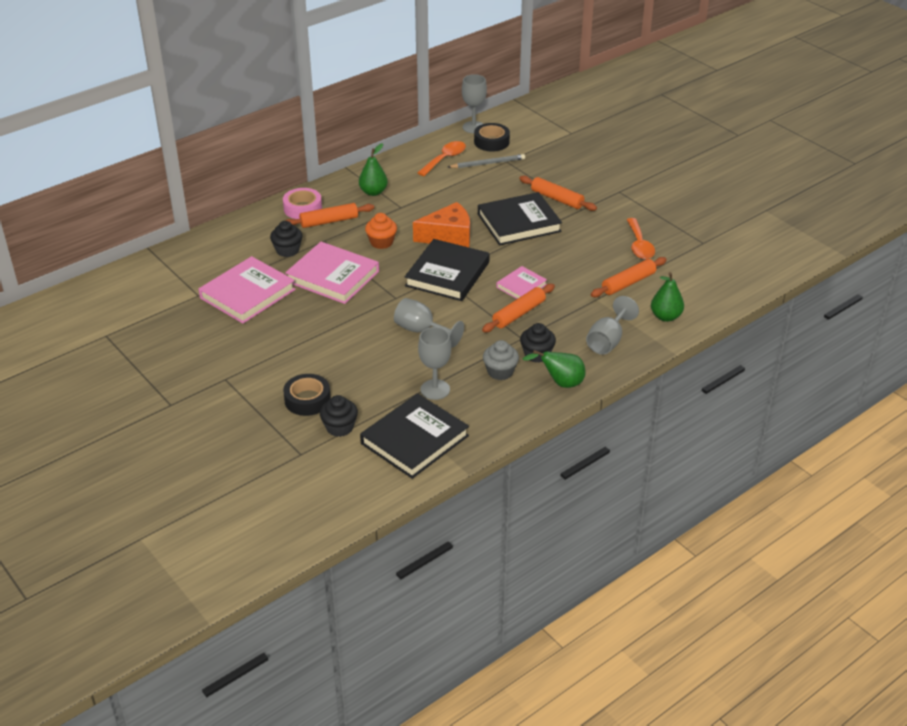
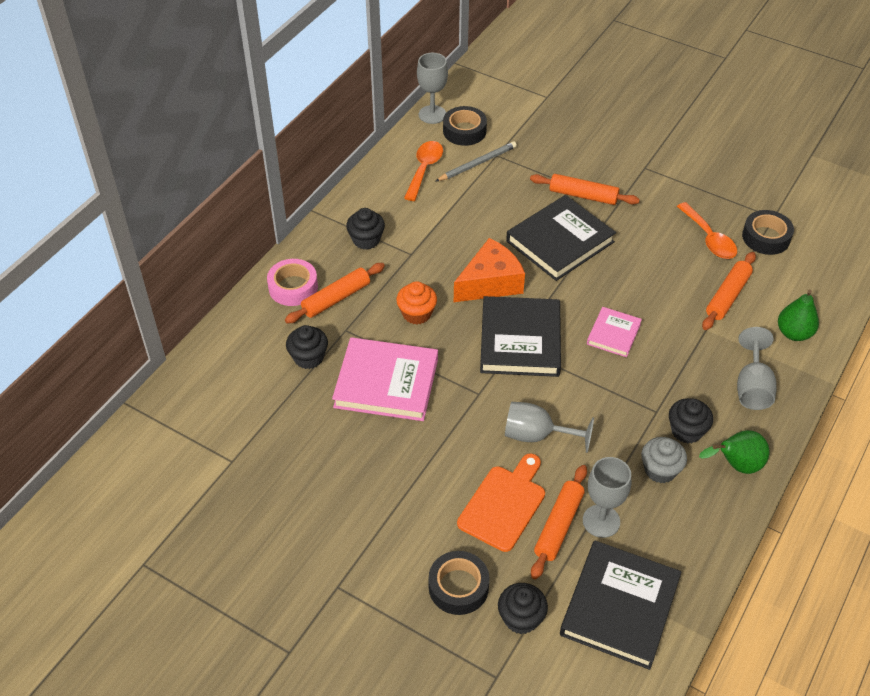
camera: 20 degrees left, 10 degrees up
pink book [199,256,296,324] -> none
green pear [359,143,388,196] -> black cupcake [346,208,385,250]
orange rolling pin [482,284,555,332] -> orange rolling pin moved to [531,465,587,579]
none -> orange cutting board [457,454,545,552]
none -> black tape [742,210,794,255]

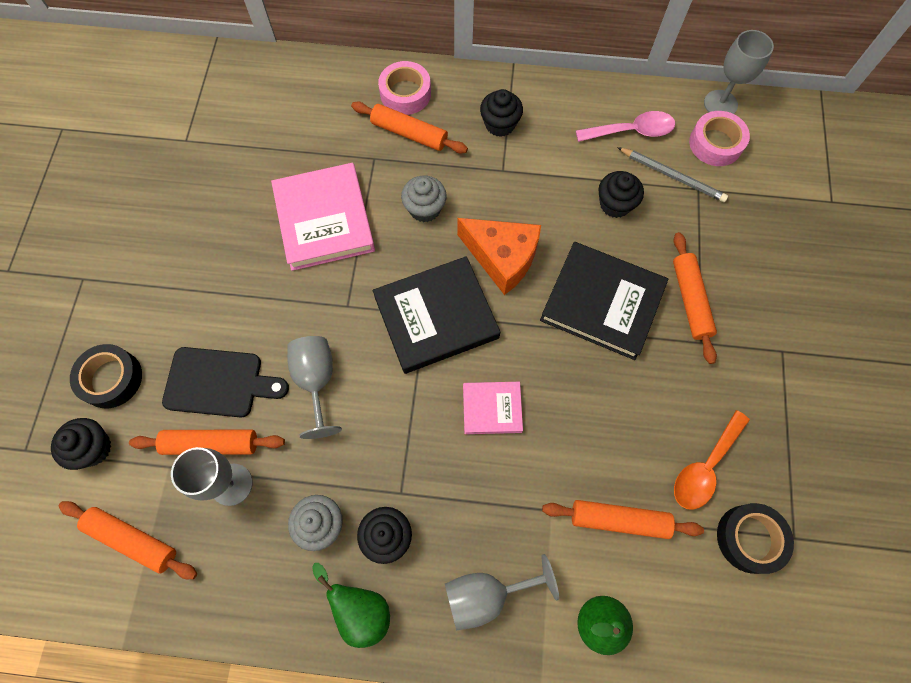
camera: 65 degrees right, 20 degrees up
black cupcake [286,325,328,369] -> black cupcake moved to [598,171,644,218]
orange cupcake [396,281,437,324] -> grey cupcake [401,175,447,222]
orange spoon [404,141,443,201] -> pink spoon [576,111,675,142]
black tape [443,106,487,146] -> pink tape [689,111,750,166]
orange cutting board [457,454,545,552] -> black cutting board [162,347,289,417]
black book [560,540,682,670] -> orange rolling pin [58,501,197,579]

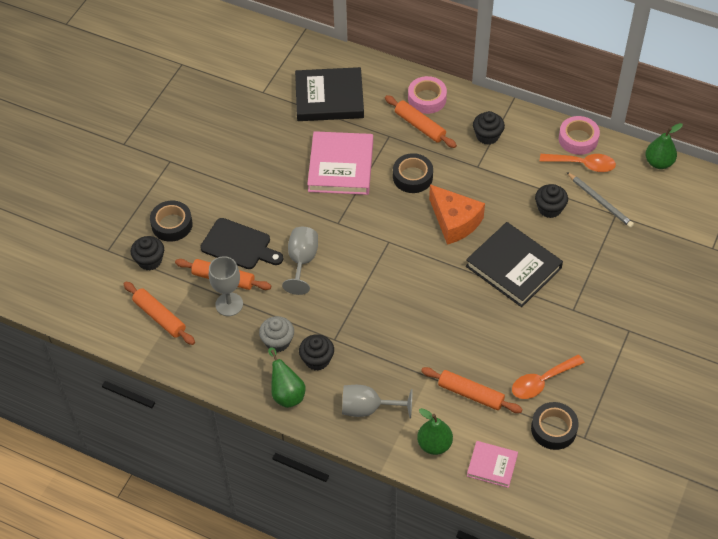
camera: 20 degrees right, 15 degrees down
black book [373,256,500,374] -> black book moved to [295,67,364,121]
grey cupcake [401,175,447,222] -> black tape [393,153,433,193]
pink book [463,382,523,434] -> pink book moved to [467,441,518,488]
pink spoon [576,111,675,142] -> orange spoon [540,154,616,172]
orange rolling pin [673,232,717,364] -> none
pink tape [689,111,750,166] -> pink tape moved to [559,116,600,155]
grey goblet [704,30,774,114] -> green pear [645,123,683,169]

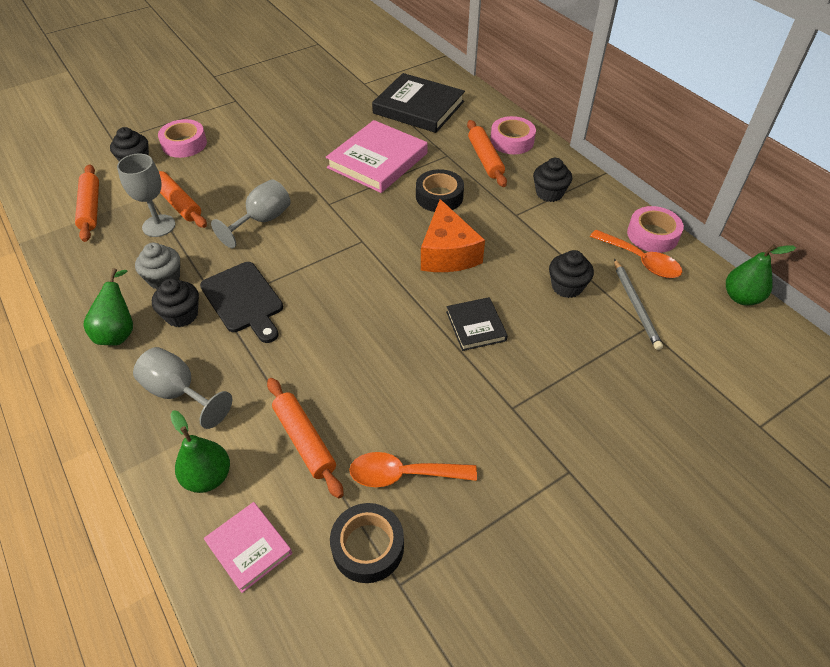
camera: 30 degrees right, 5 degrees down
black tape [150,201,193,242] -> pink tape [158,119,207,158]
black cutting board [200,218,283,269] -> black cutting board moved to [200,262,283,343]
black book [466,222,563,307] -> black book [446,297,508,351], size x0.54

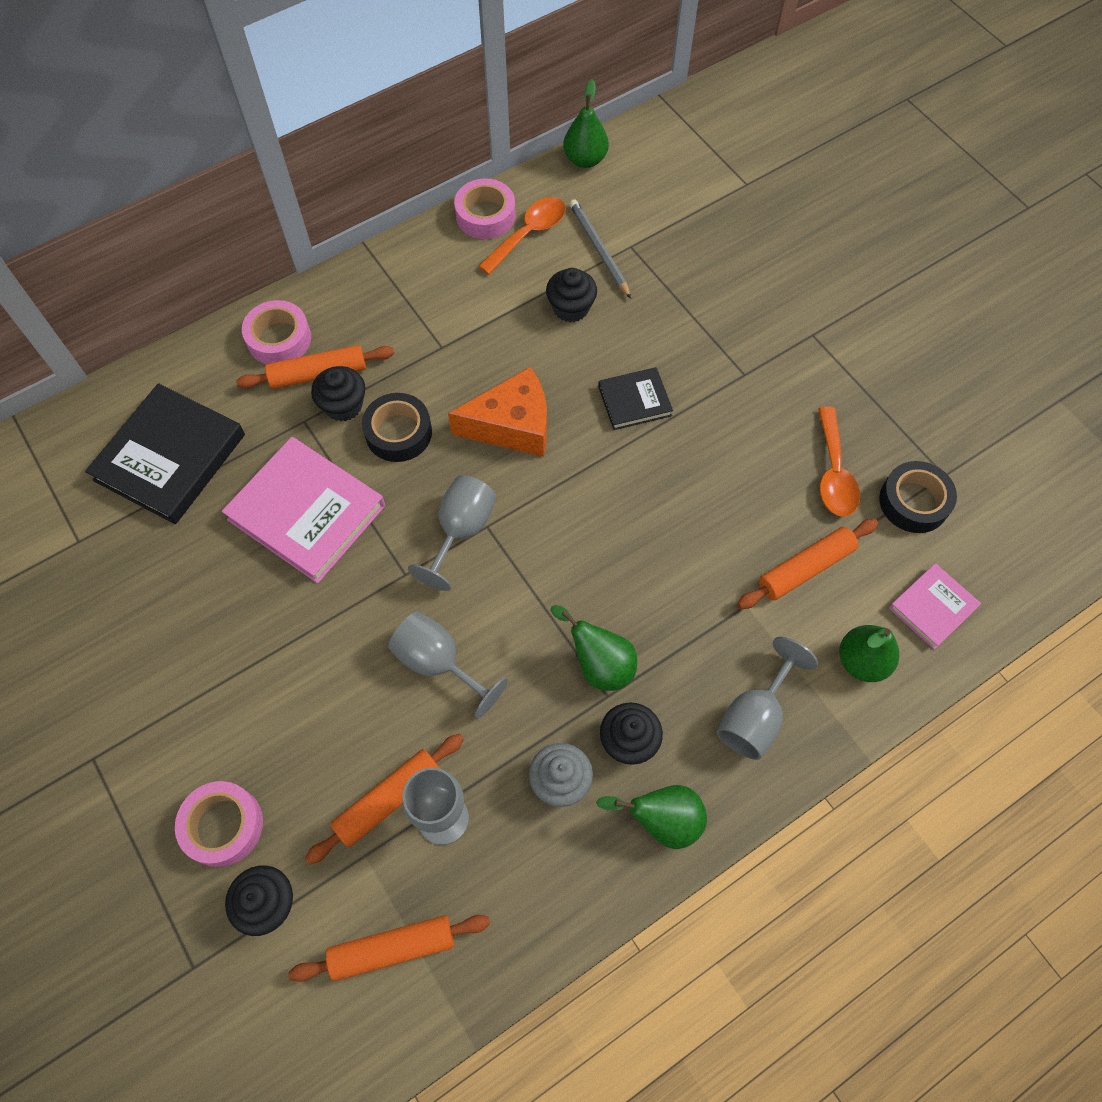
camera: 90 degrees left, 15 degrees up
black cutting board [200,262,283,343] -> green pear [550,605,637,691]
black cupcake [533,158,572,202] -> black cupcake moved to [311,366,365,421]
grey pencil [614,259,663,350] -> grey pencil turned 105 degrees counterclockwise [569,199,631,299]
none -> grey goblet [408,475,496,591]

